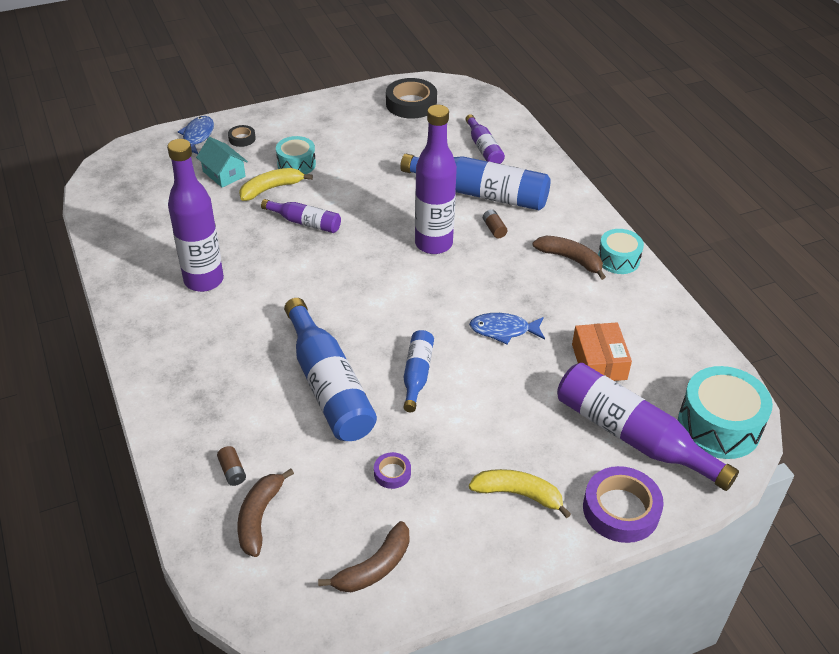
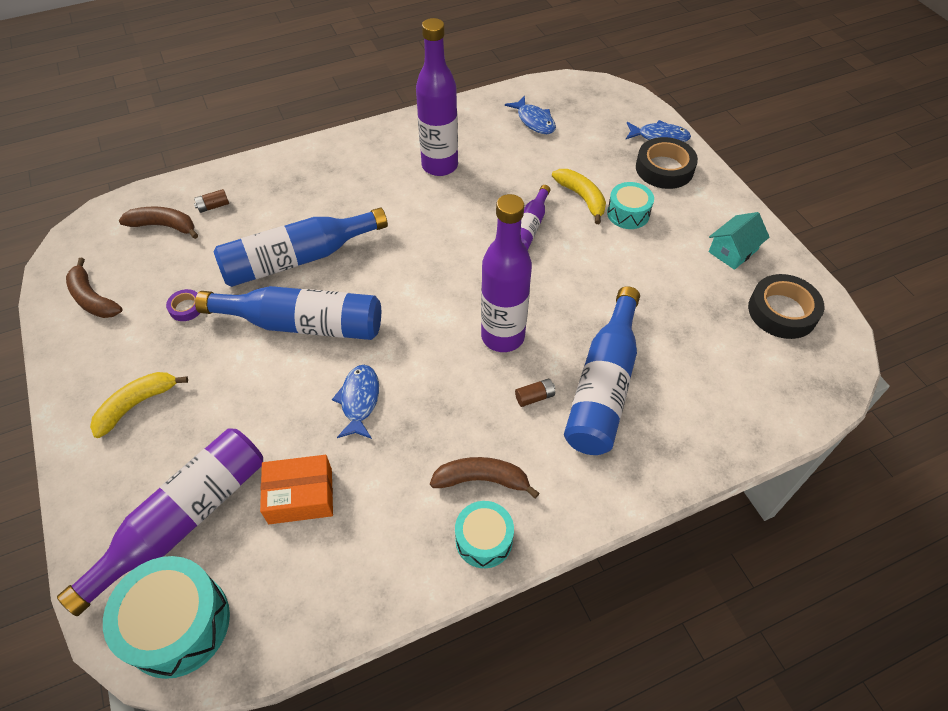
camera: 90 degrees right, 10 degrees up
turquoise house [196,137,248,187] -> turquoise house moved to [709,212,769,270]
black tape [228,125,256,147] -> black tape [636,137,698,189], size x2.00
blue bottle [404,330,434,412] -> blue bottle [195,286,381,340], size x1.87
purple bottle [465,114,505,164] -> none
yellow banana [469,469,571,518] -> yellow banana turned 150 degrees counterclockwise [90,372,188,438]
brown banana [533,236,606,280] -> brown banana turned 120 degrees counterclockwise [430,457,540,499]
purple tape [583,466,664,543] -> none
none -> blue fish [505,96,556,134]

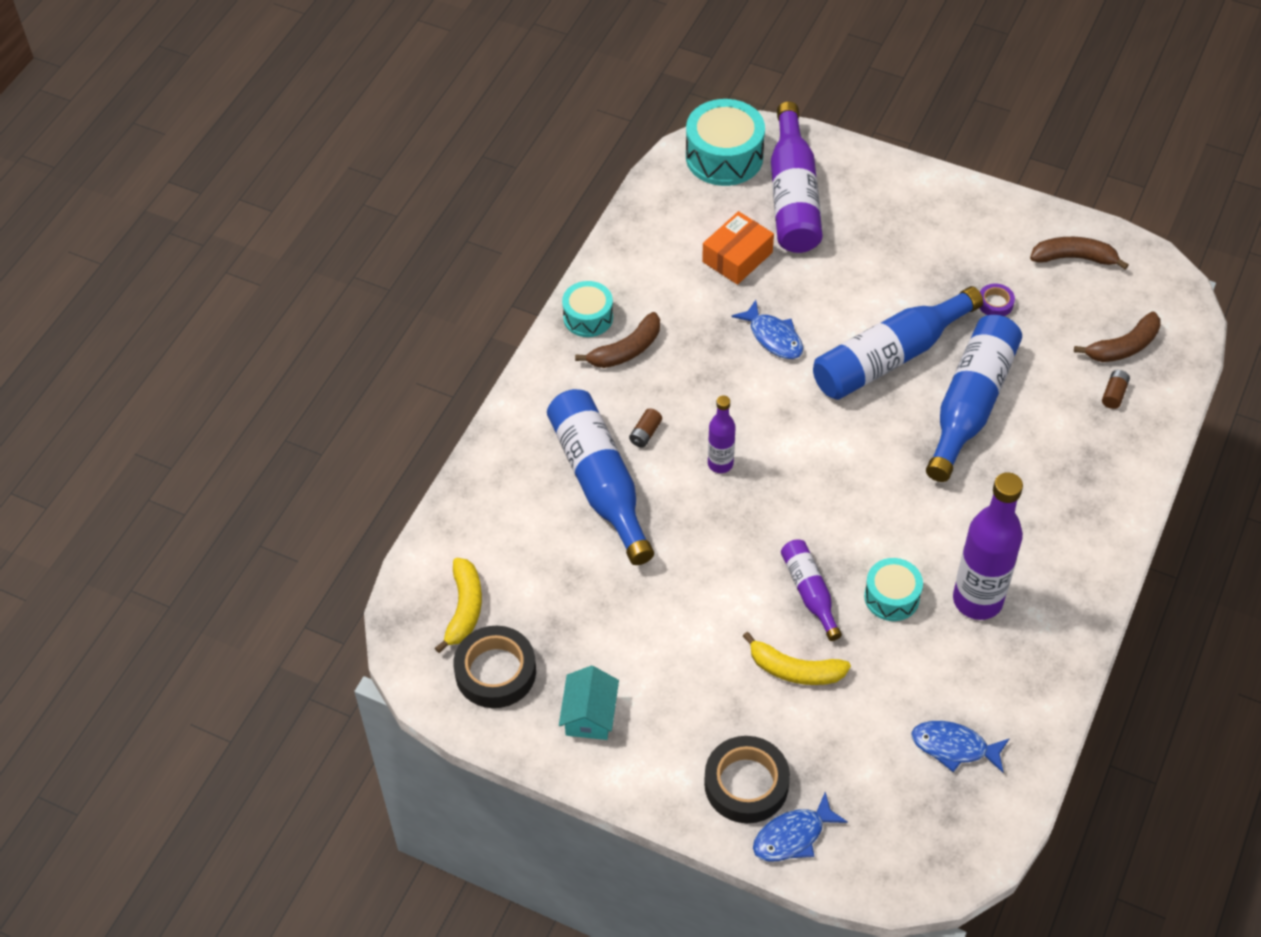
camera: 140 degrees right, 0 degrees up
yellow banana [90,372,188,438] -> yellow banana moved to [435,558,482,653]
purple bottle [481,194,532,352] -> purple bottle [708,396,736,473], size x0.54
turquoise drum [607,182,654,229] -> turquoise drum moved to [864,558,923,621]

